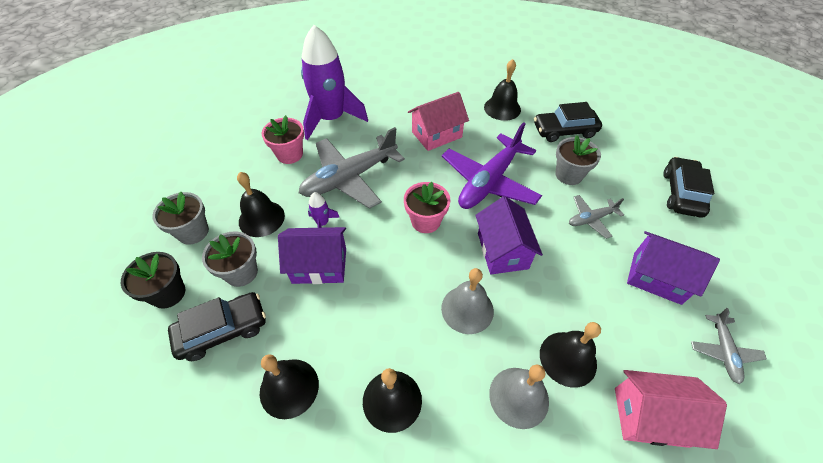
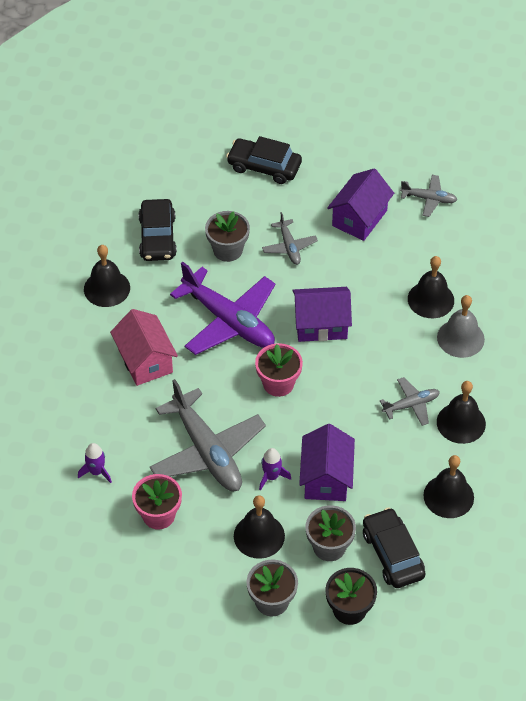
camera: 85 degrees left, 0 degrees up
purple rocket [301,25,368,140] -> purple rocket [78,443,112,483], size x0.40
grey bell [441,268,494,334] -> none
pink house [615,370,727,449] -> none
none -> grey plane [380,377,440,426]

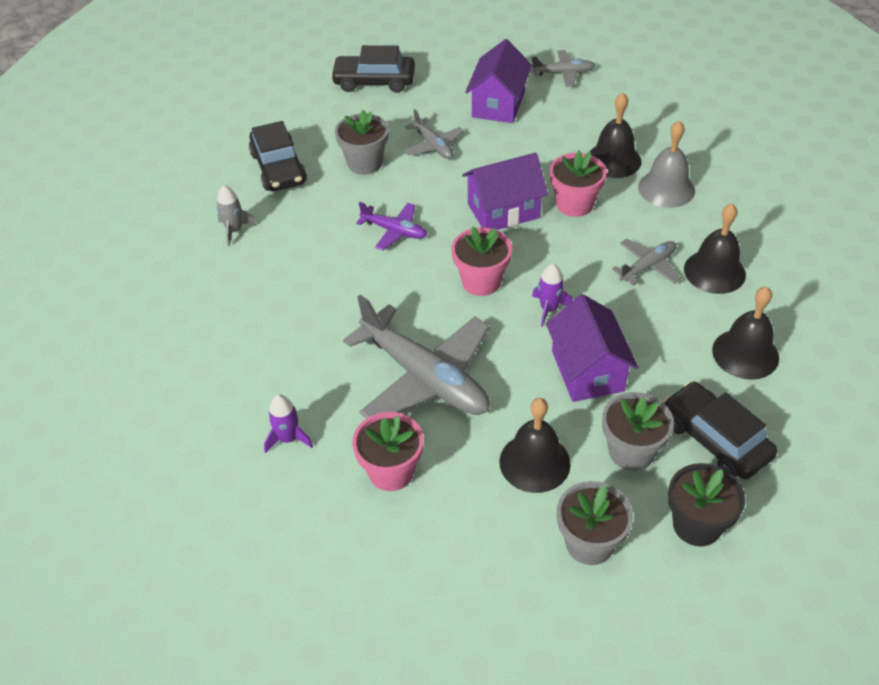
camera: 15 degrees left, 5 degrees down
black bell [84,245,130,307] -> grey rocket [217,185,257,247]
pink house [110,309,178,386] -> none
purple plane [170,262,275,355] -> purple plane [356,202,427,250], size x0.49
purple rocket [259,448,291,491] -> purple rocket moved to [532,264,573,327]
none -> pink flower pot [550,151,607,217]

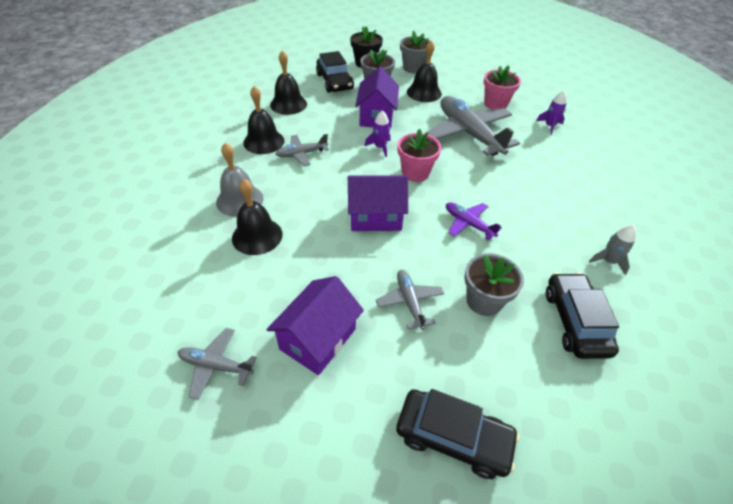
camera: 165 degrees left, 0 degrees up
pink flower pot [550,151,607,217] -> none

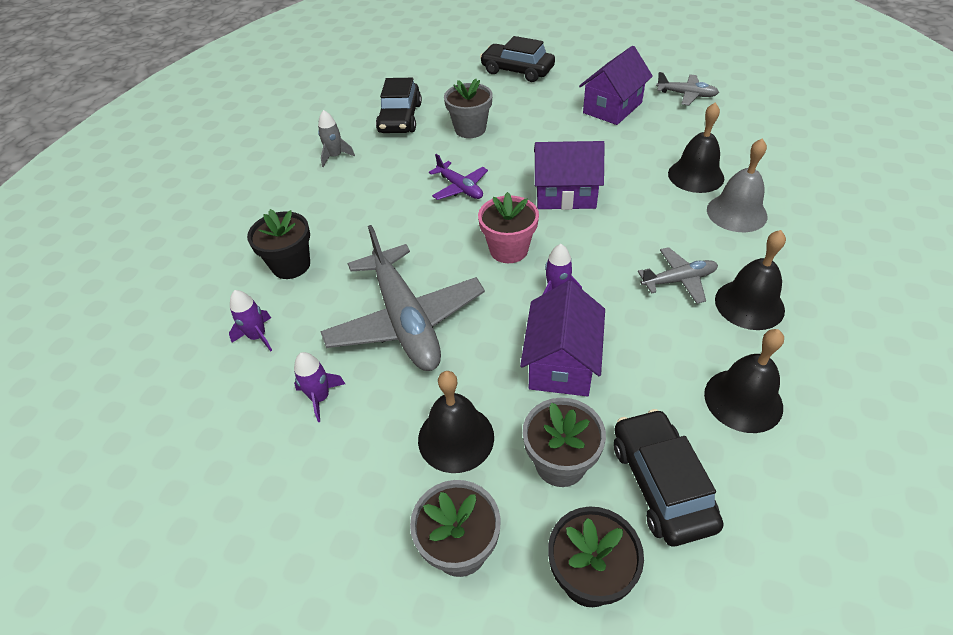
camera: 170 degrees left, 0 degrees up
grey plane [376,270,444,330] -> none
pink flower pot [484,65,521,109] -> purple rocket [294,352,345,422]
none -> black flower pot [247,209,310,279]

